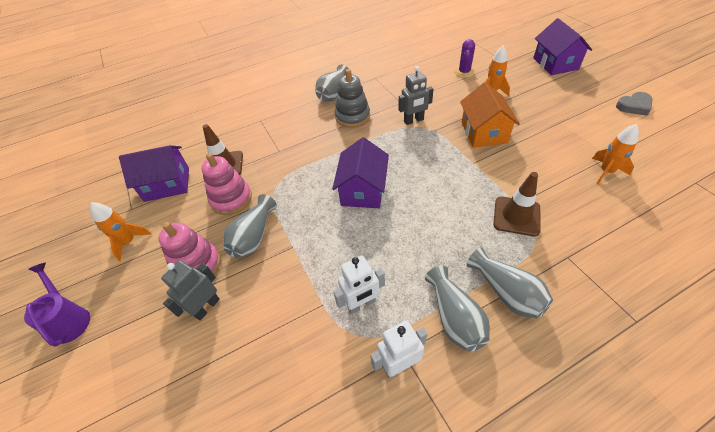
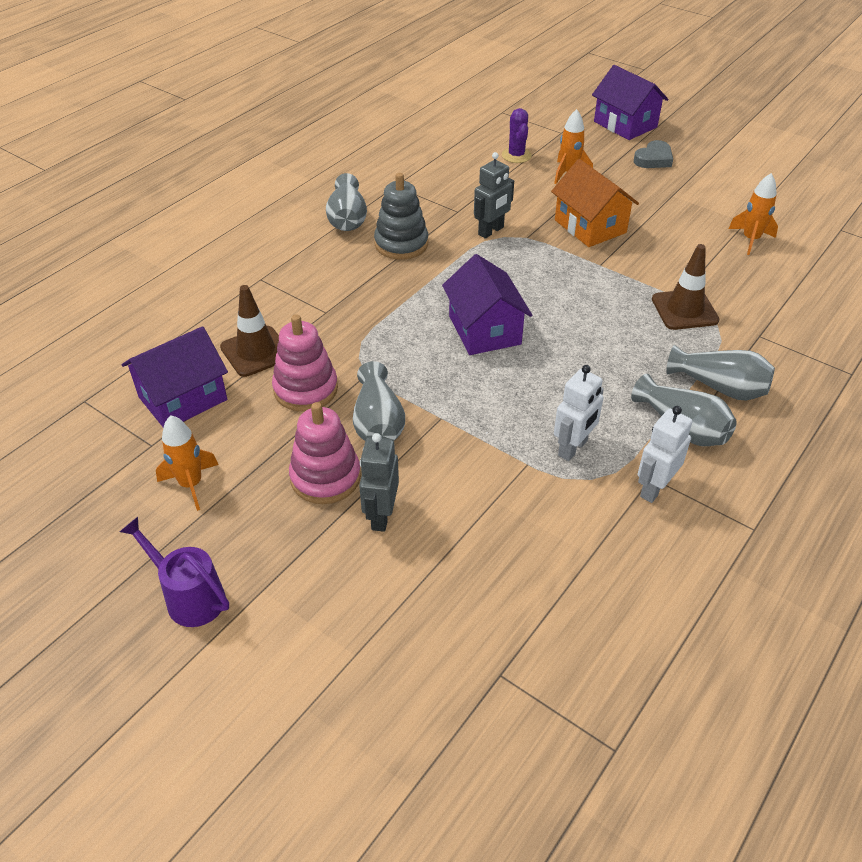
camera: 30 degrees left, 5 degrees down
grey heart [616,92,653,116] -> grey heart moved to [634,140,673,168]

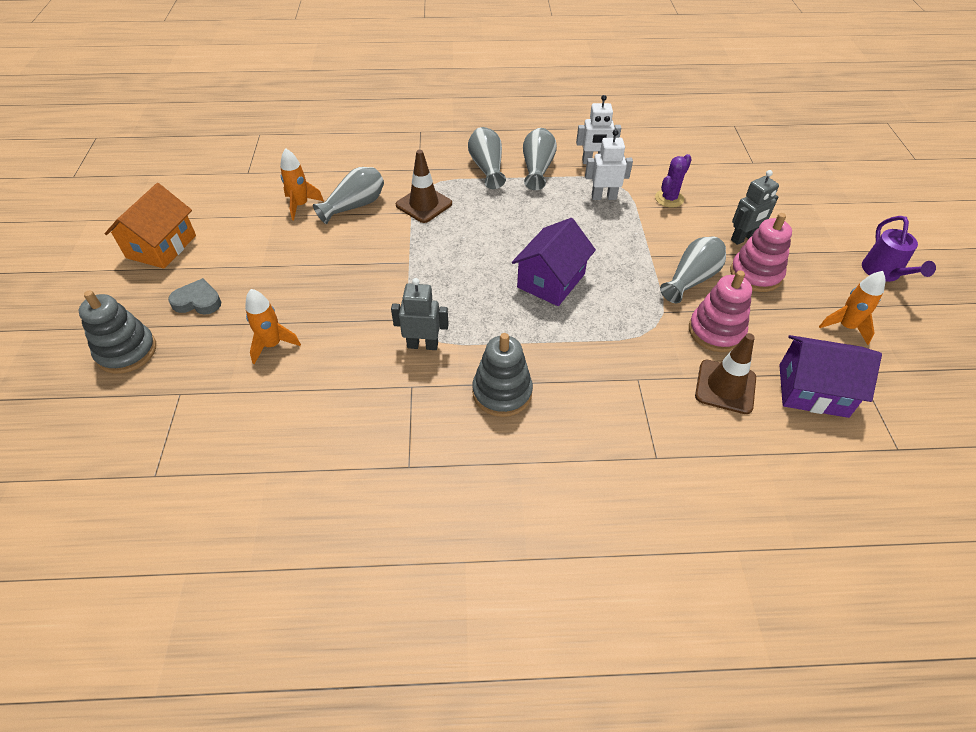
camera: 130 degrees left, 5 degrees up
grey vase [326,173,367,231] -> grey vase moved to [313,167,384,224]
purple cactus [502,108,532,163] -> purple cactus moved to [655,154,692,208]
orange house [551,159,639,247] -> orange house moved to [105,183,196,269]
purple house [592,65,668,140] -> grey stacking toy [79,290,156,374]

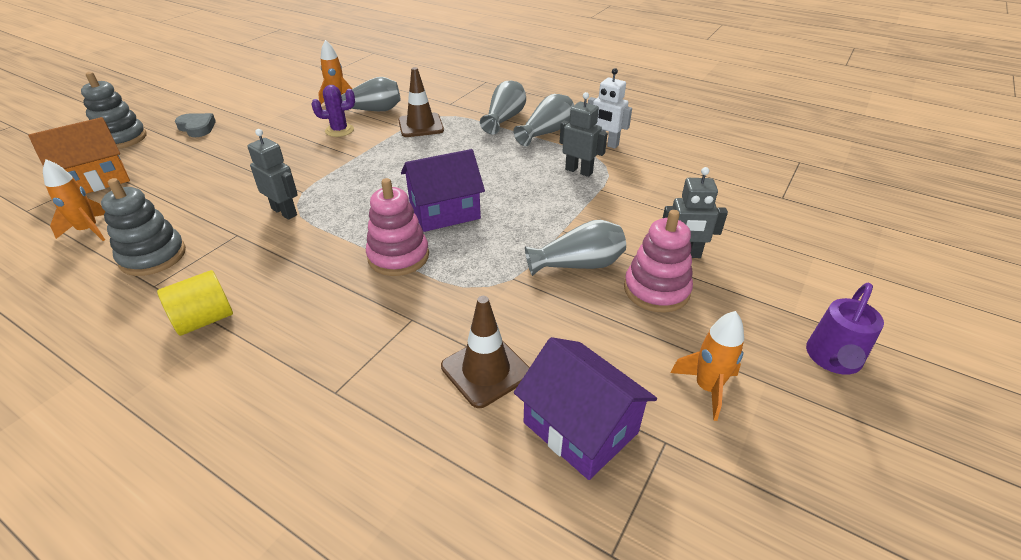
camera: 35 degrees right, 10 degrees down
orange house [105,183,196,269] -> orange house moved to [28,117,130,194]
orange rocket [245,289,301,364] -> orange rocket moved to [43,159,105,241]
grey stacking toy [472,333,533,417] -> grey stacking toy moved to [101,178,186,276]
white robot [585,130,633,200] -> grey robot [560,92,608,177]
purple cactus [655,154,692,208] -> purple cactus moved to [312,85,355,137]
pink stacking toy [689,270,752,352] -> pink stacking toy moved to [366,178,429,276]
none -> yellow cylinder [157,270,233,336]

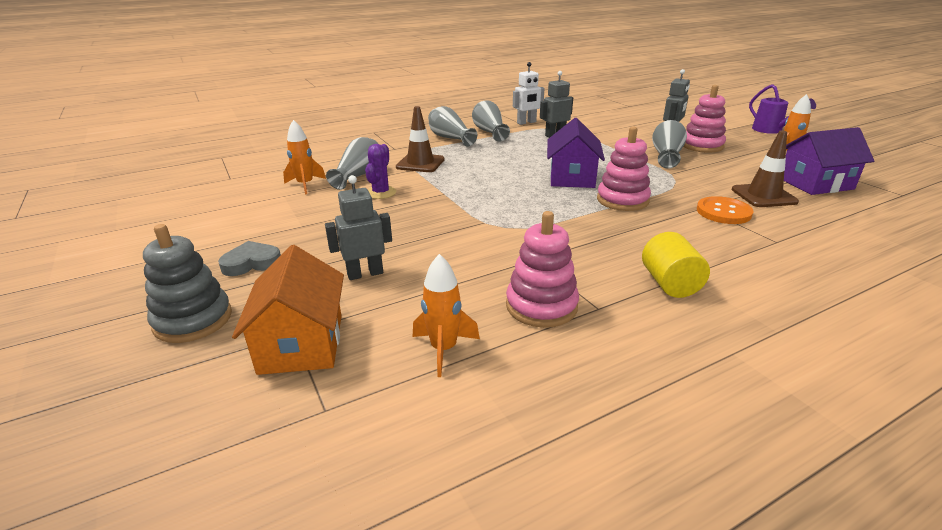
camera: 60 degrees left, 10 degrees down
grey stacking toy [101,178,186,276] -> pink stacking toy [506,211,579,328]
grey robot [247,129,298,220] -> grey robot moved to [325,175,392,280]
none -> orange button [697,196,754,224]

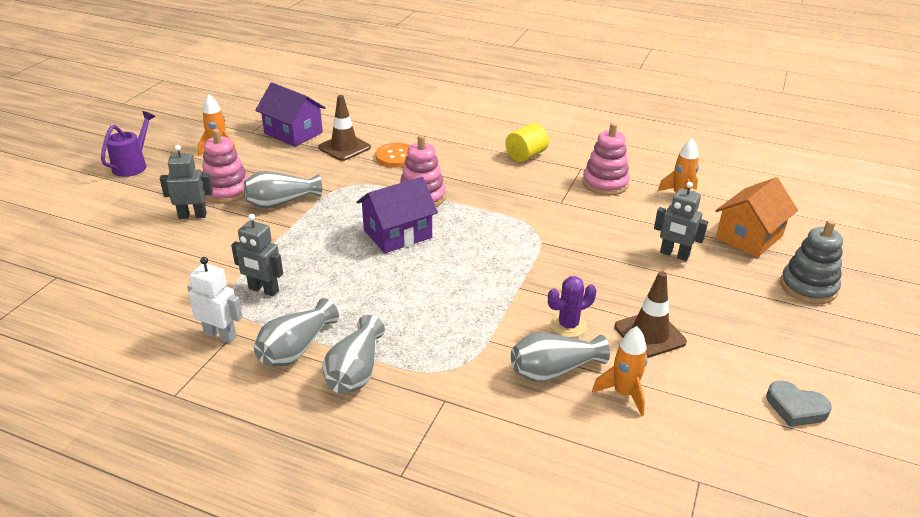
camera: 130 degrees left, 5 degrees up
grey heart [218,241,281,276] -> grey heart moved to [766,381,832,427]
brown traffic cone [396,106,445,172] -> brown traffic cone moved to [615,271,687,358]

